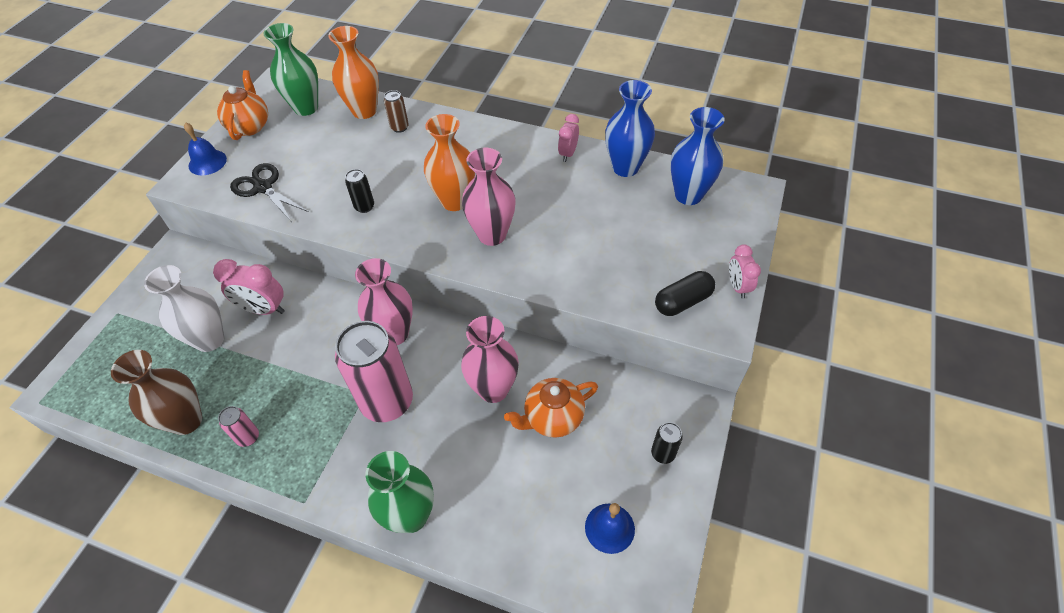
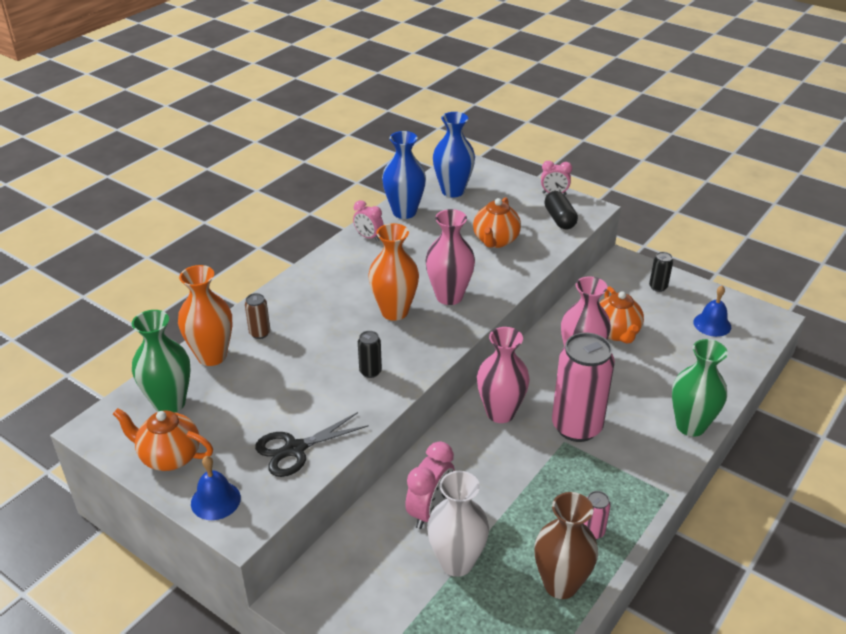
camera: 75 degrees left, 15 degrees down
none -> orange teapot [473,197,521,248]

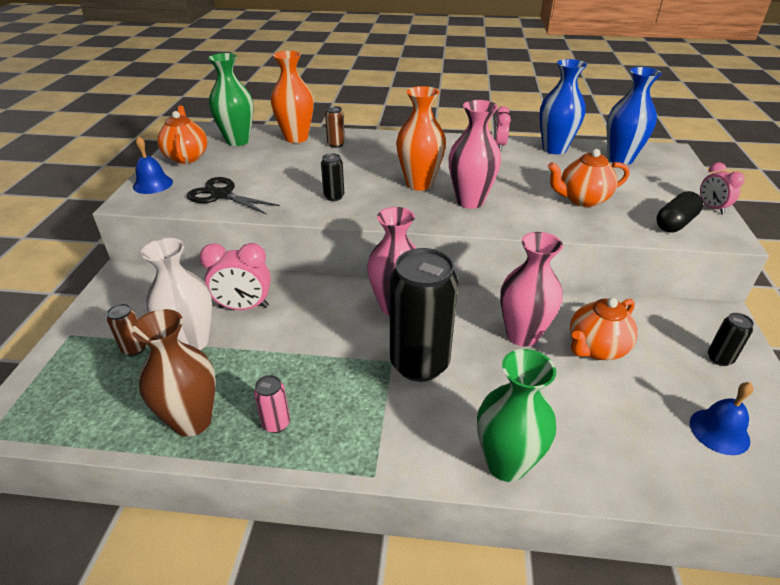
camera: 60 degrees right, 0 degrees up
pink can [552,332,615,442] -> black can [390,248,458,382]
none -> brown can [107,303,146,356]

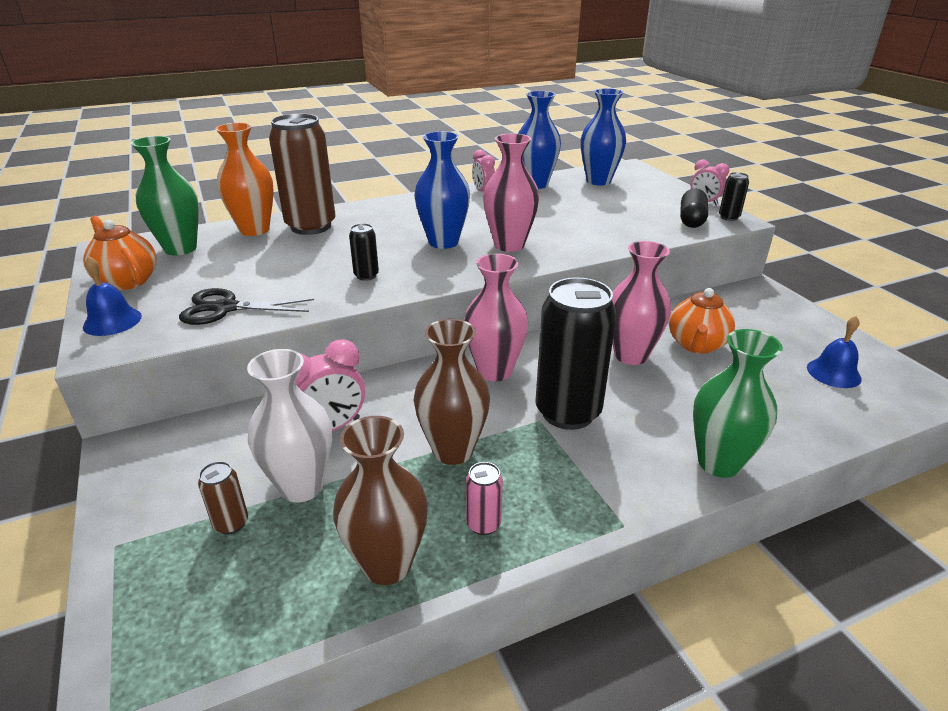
camera: 30 degrees left, 5 degrees down
brown can [325,106,345,148] -> brown can [269,113,335,235], size x2.34
orange vase [396,86,446,191] -> blue vase [414,131,470,249]
orange teapot [548,149,629,207] -> none
black can [708,313,754,366] -> black can moved to [719,172,749,221]
none -> brown vase [414,319,490,465]

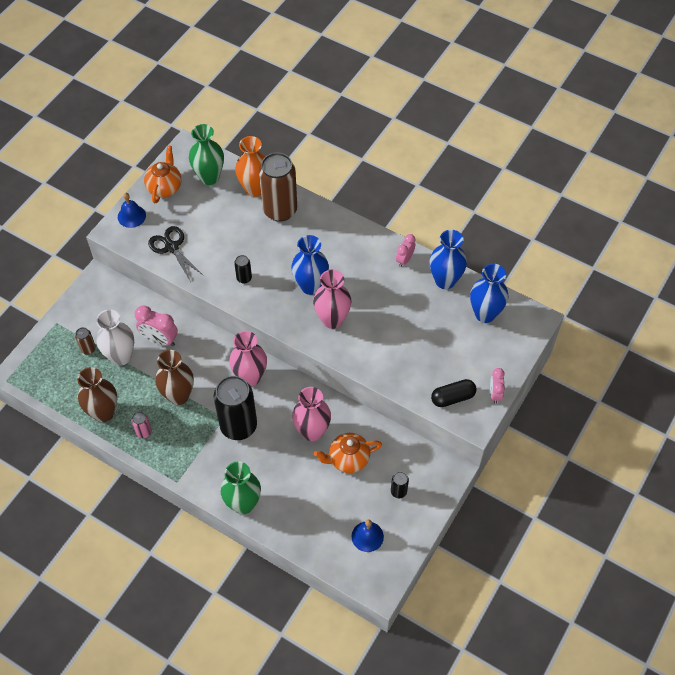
camera: 55 degrees right, 25 degrees up
black can [719,172,749,221] -> black can moved to [391,472,409,498]

